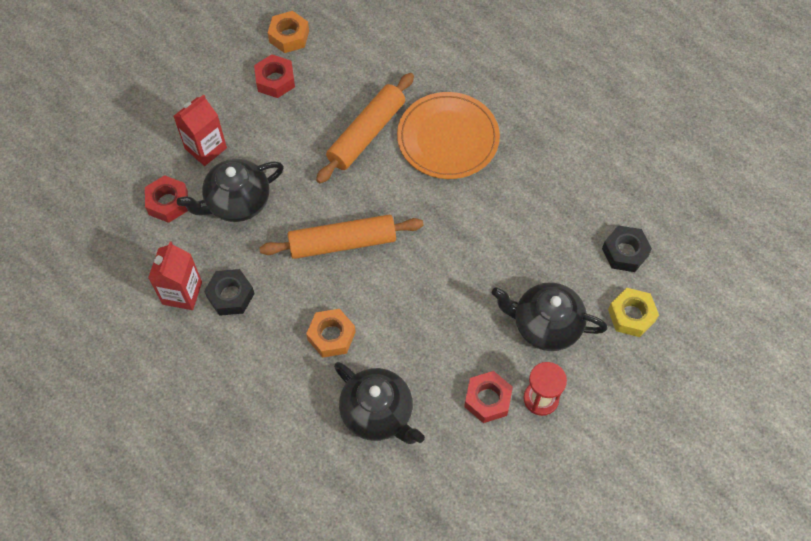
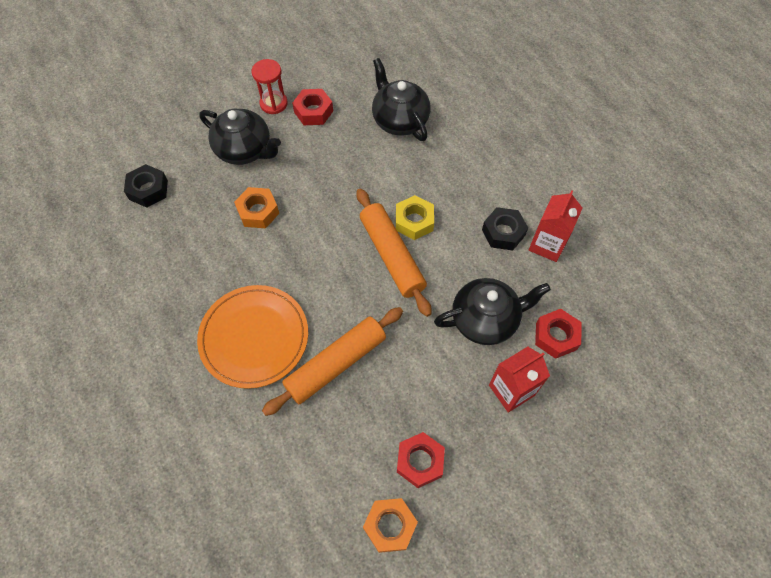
camera: 165 degrees left, 0 degrees up
orange rolling pin [260,214,424,259] -> orange rolling pin turned 60 degrees clockwise [356,189,432,317]
orange nut [306,309,356,357] -> orange nut moved to [234,187,279,228]
yellow nut [608,288,659,337] -> yellow nut moved to [396,195,434,240]

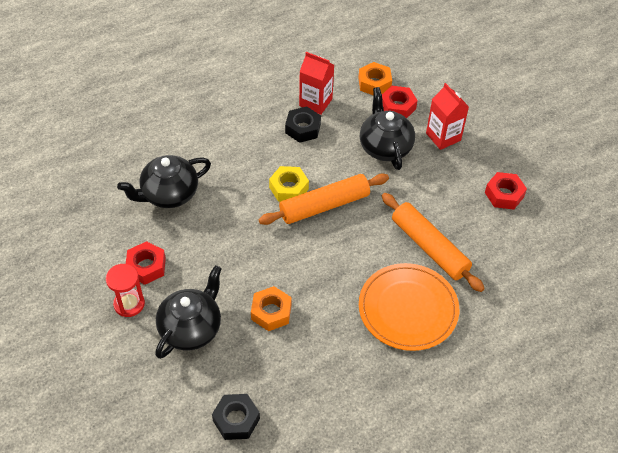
camera: 90 degrees left, 10 degrees down
orange nut [363,498,418,553] -> orange nut moved to [358,62,392,95]

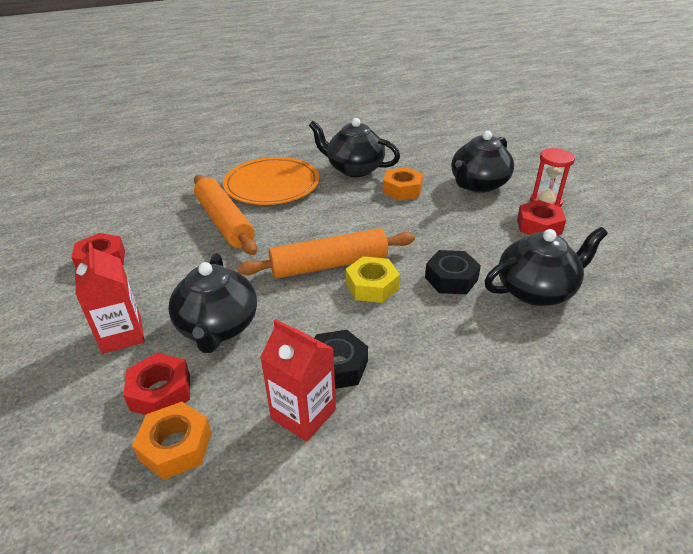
camera: 170 degrees left, 15 degrees down
black nut [212,394,260,440] -> black nut moved to [425,250,481,294]
none -> black teapot [309,118,400,177]

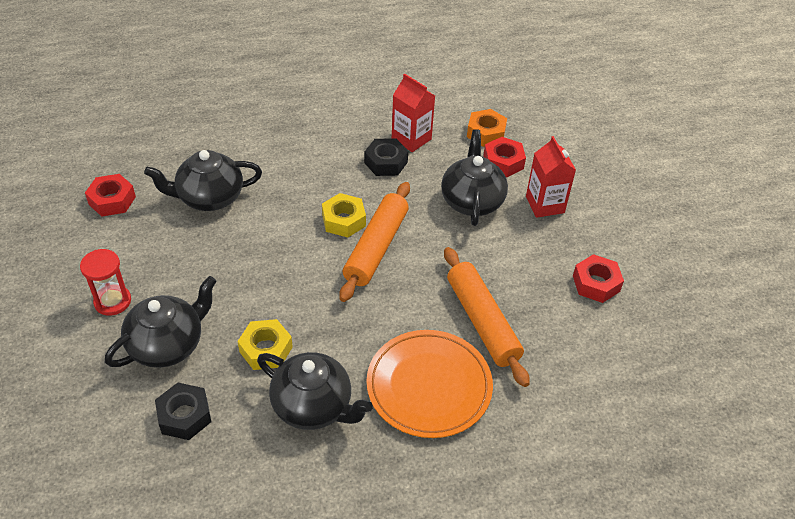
camera: 175 degrees left, 10 degrees up
orange rolling pin [237,228,415,278] -> orange rolling pin turned 60 degrees counterclockwise [339,182,410,302]
orange nut [383,167,423,201] -> yellow nut [237,319,293,370]
black nut [425,250,481,294] -> black nut moved to [155,383,211,440]
red nut [517,200,566,235] -> red nut moved to [85,174,136,217]

